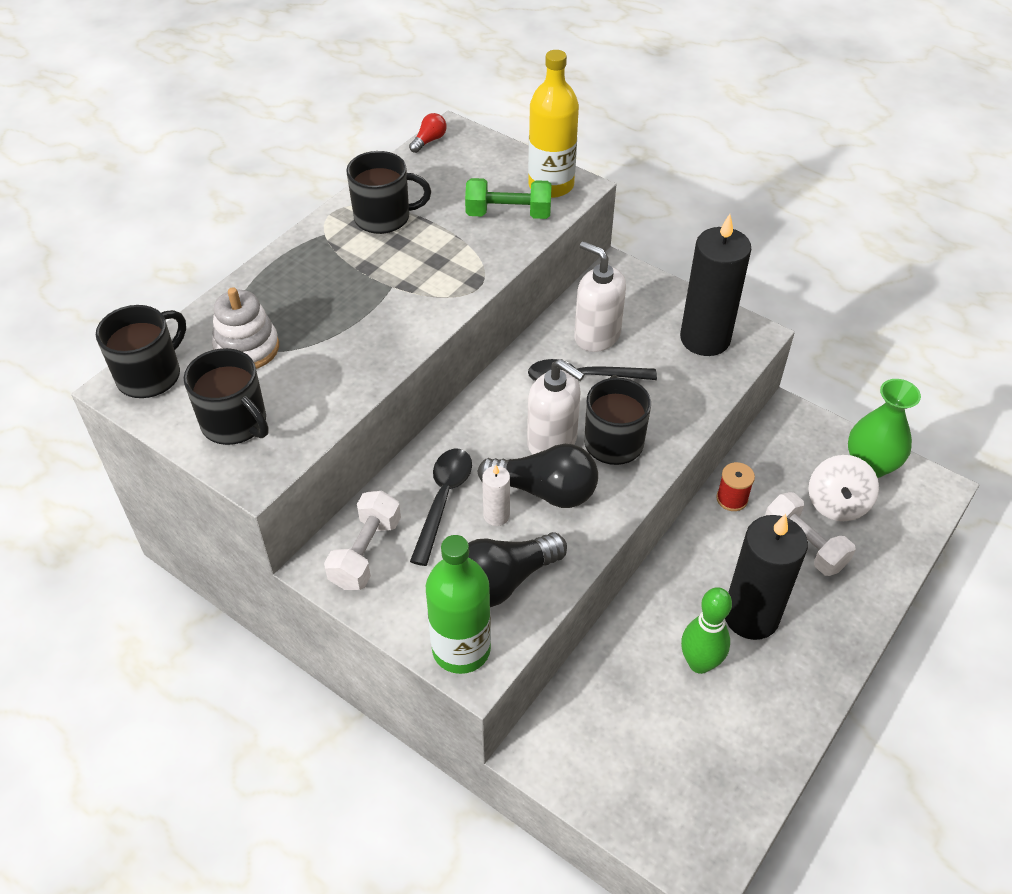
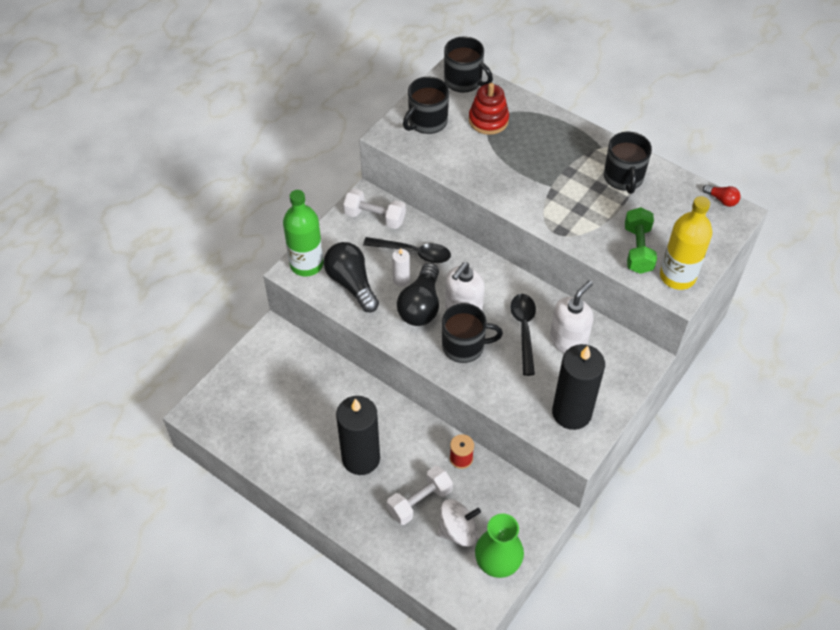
camera: 90 degrees right, 5 degrees up
white stacking toy [212,287,279,369] -> red stacking toy [469,83,509,135]
green bowling pin [681,587,732,674] -> none
white spinning top [809,455,879,521] -> white spinning top turned 150 degrees clockwise [437,499,481,547]

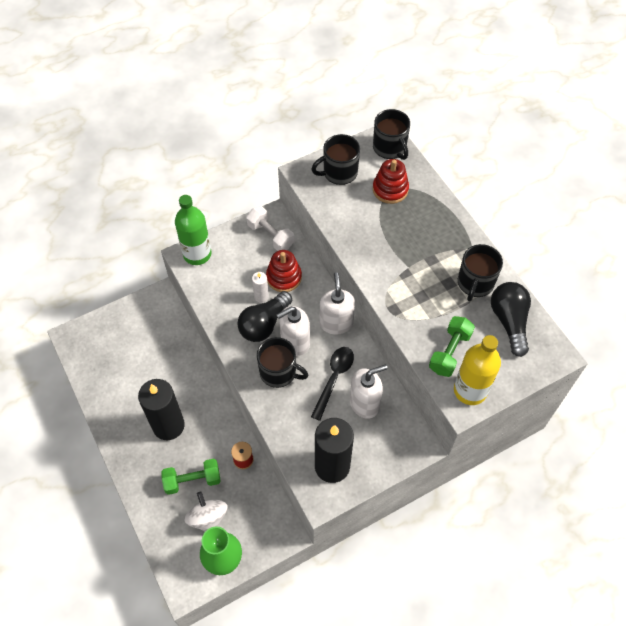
camera: 25 degrees right, 5 degrees up
black light bulb [324,242,379,312] -> black light bulb moved to [491,282,531,357]
black spoon [363,237,451,263] -> red stacking toy [266,250,302,292]
white dumbbell [387,466,453,525] -> green dumbbell [161,459,221,495]
white spinning top [437,499,481,547] -> white spinning top turned 120 degrees counterclockwise [185,492,227,531]
red light bulb [703,185,740,207] -> none
none -> white soap dispenser [320,272,355,334]

